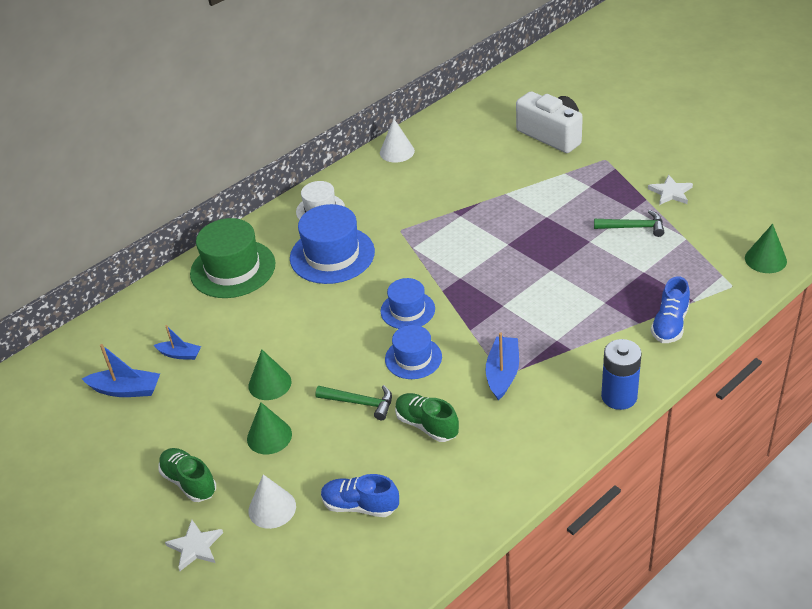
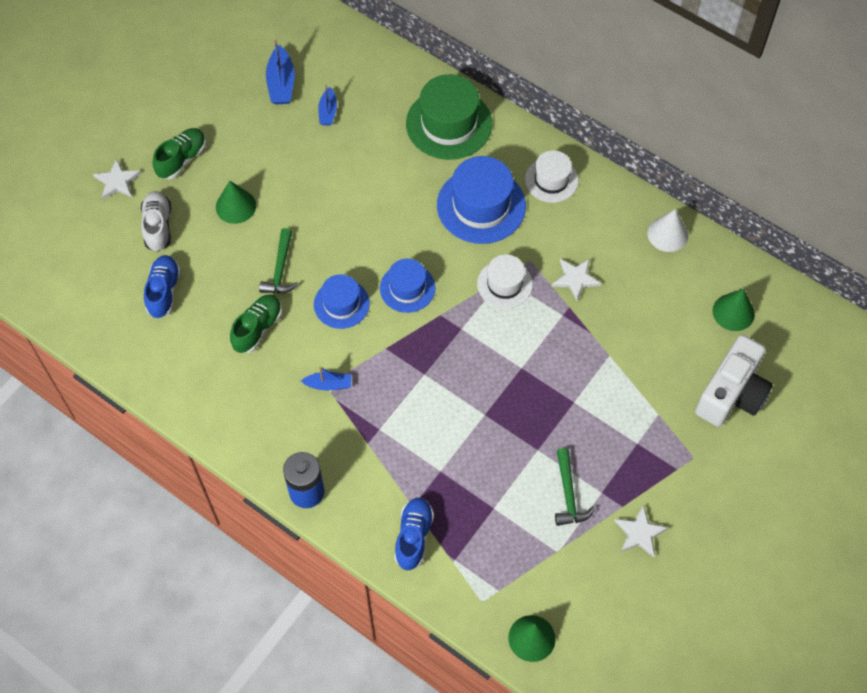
camera: 75 degrees right, 20 degrees up
green cone [248,349,292,400] -> green cone moved to [713,289,755,331]
white cone [249,474,296,529] -> white shoe [141,191,171,252]
blue boat [486,332,519,400] -> blue boat [301,366,351,390], size x0.64
blue shoe [651,276,690,343] -> blue shoe turned 90 degrees clockwise [394,498,434,571]
none -> white hat [477,254,533,309]
none -> white star [552,259,601,301]

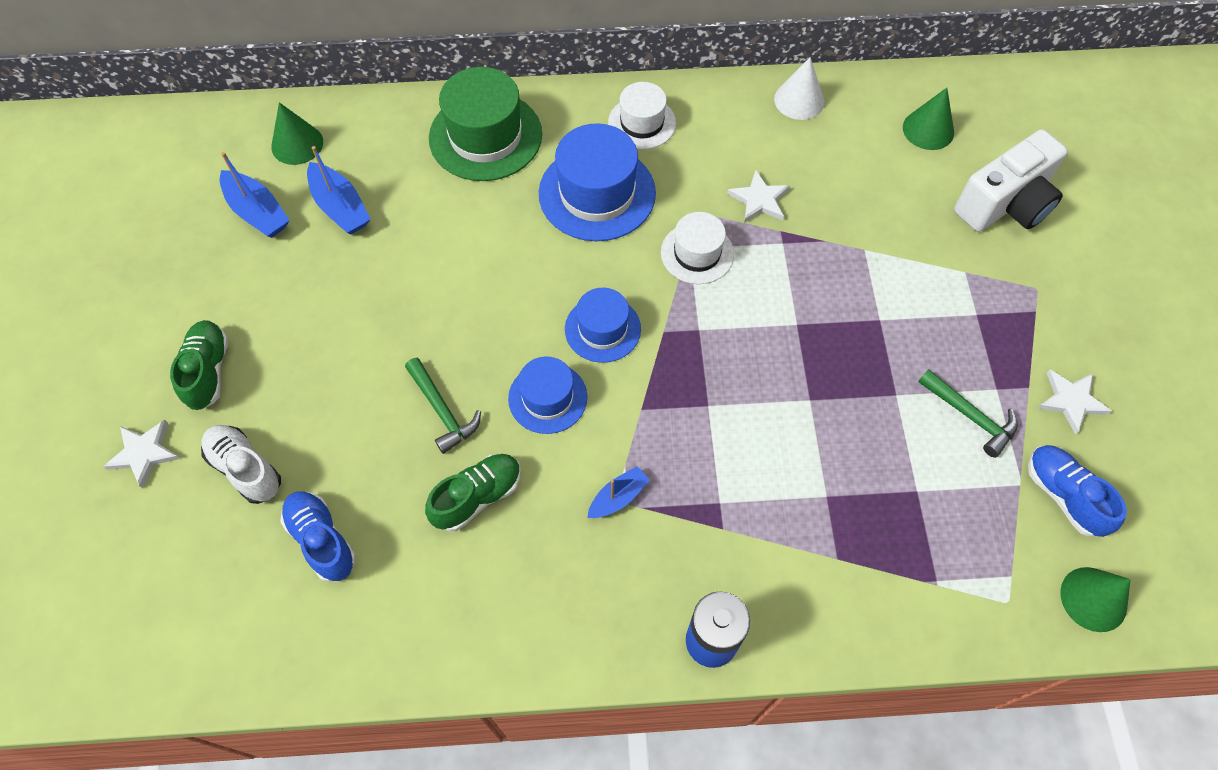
camera: 40 degrees left, 0 degrees up
green cone [216,181,256,224] -> green cone moved to [271,102,323,165]
green shoe [230,294,282,353] -> green shoe turned 60 degrees clockwise [425,454,521,532]
blue boat [318,85,337,126] -> blue boat [307,146,371,234], size x1.57
blue shoe [394,498,434,571] -> blue shoe moved to [1028,445,1127,537]
white camera [695,335,773,427] -> white camera turned 60 degrees clockwise [954,129,1068,232]

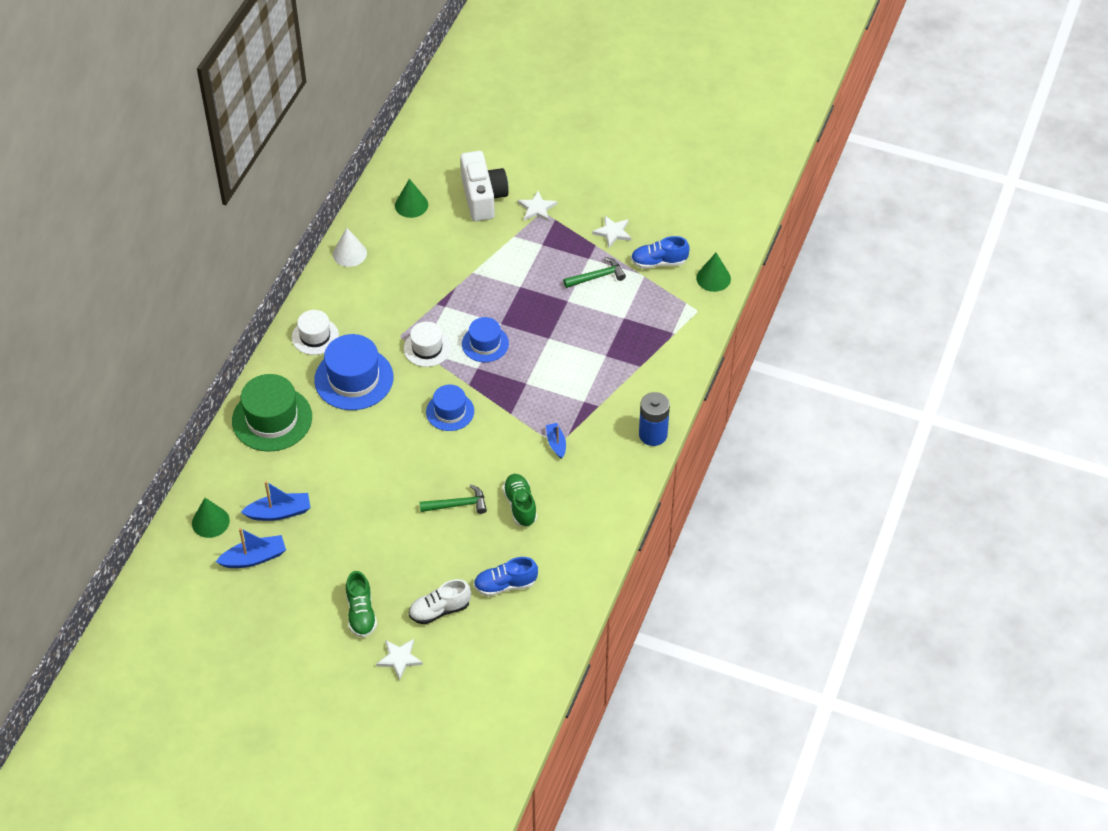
camera: 65 degrees left, 10 degrees down
green shoe [170,320,229,410] -> green shoe turned 120 degrees counterclockwise [346,571,377,638]
blue hat [508,356,588,434] -> blue hat moved to [462,317,509,362]
white star [727,170,790,223] -> white star moved to [518,191,557,222]

